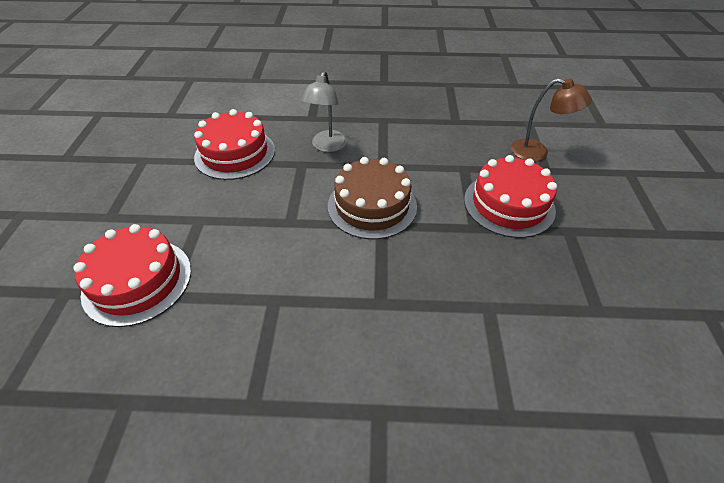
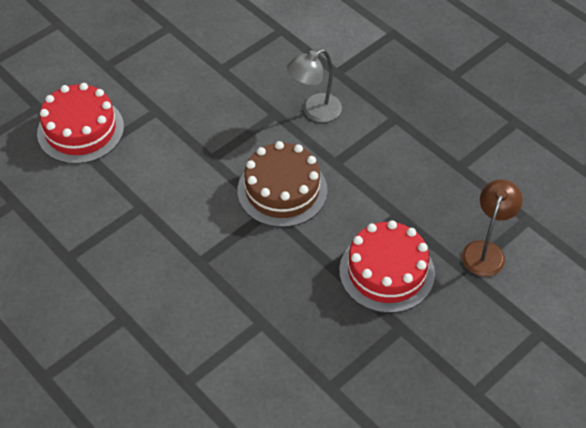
camera: 45 degrees right, 5 degrees up
red cake [194,109,275,180] -> none
brown lamp [511,78,592,161] -> brown lamp turned 135 degrees counterclockwise [462,180,523,276]

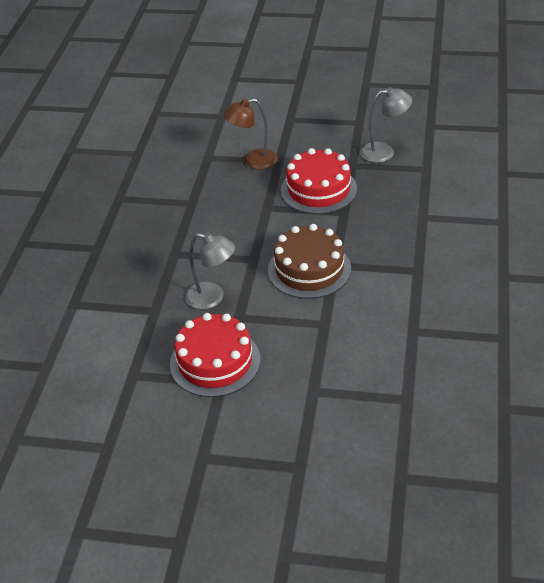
camera: 125 degrees left, 10 degrees down
red cake [37,83,124,164] -> red cake moved to [170,313,261,397]
none -> grey lamp [360,87,412,163]

